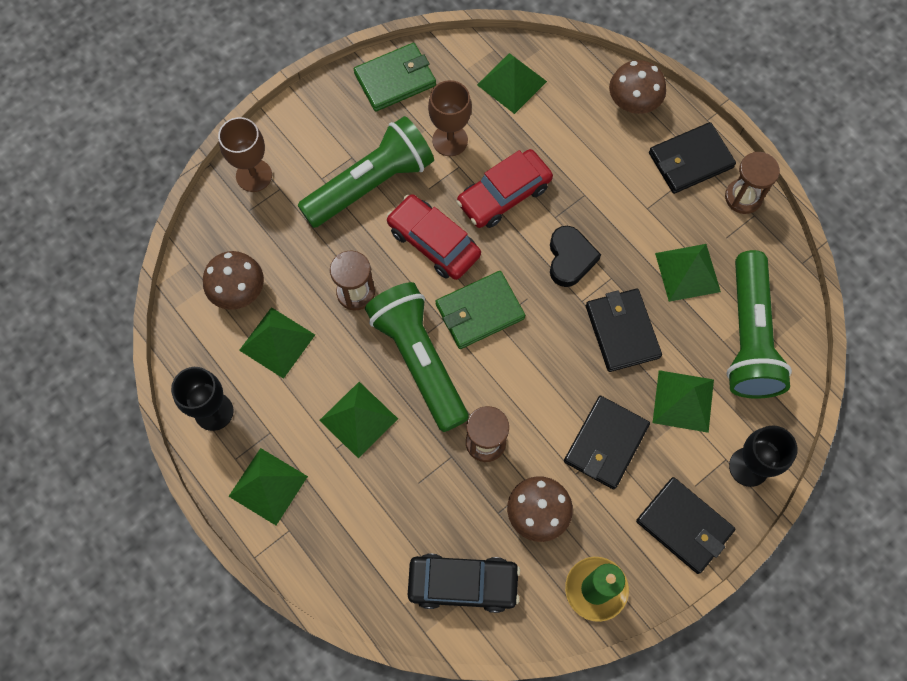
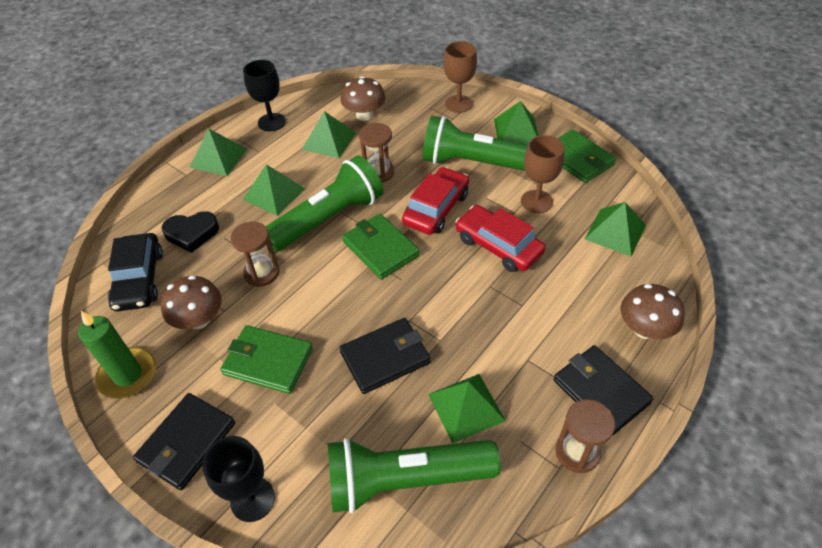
camera: 80 degrees right, 20 degrees down
green flashlight [298,116,434,228] -> green flashlight turned 150 degrees clockwise [422,116,528,171]
black heart [550,226,601,287] -> black heart moved to [161,211,219,253]
black wallet [564,396,650,489] -> green wallet [220,325,313,394]
green pyramid [653,370,714,433] -> green pyramid moved to [494,101,539,144]

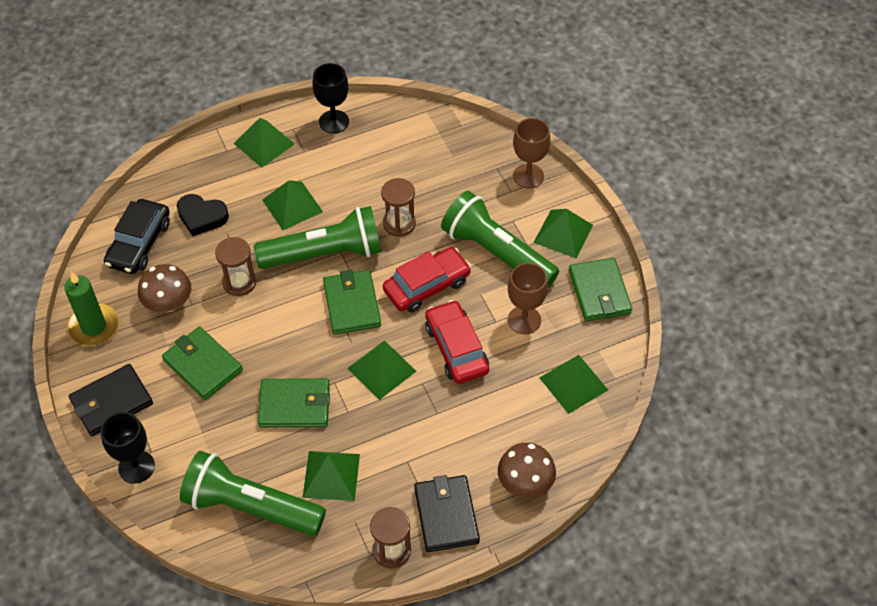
camera: 25 degrees right, 5 degrees up
green pyramid [301,111,356,158] -> green pyramid moved to [347,340,416,400]
black wallet [340,318,431,394] -> green wallet [258,378,330,428]
brown mushroom [341,76,386,121] -> none

